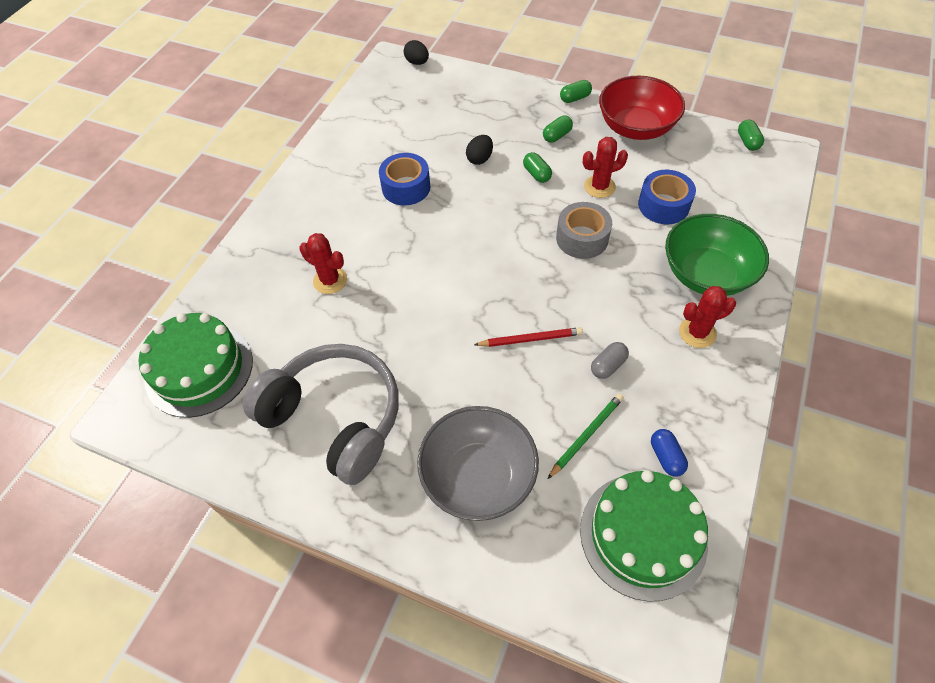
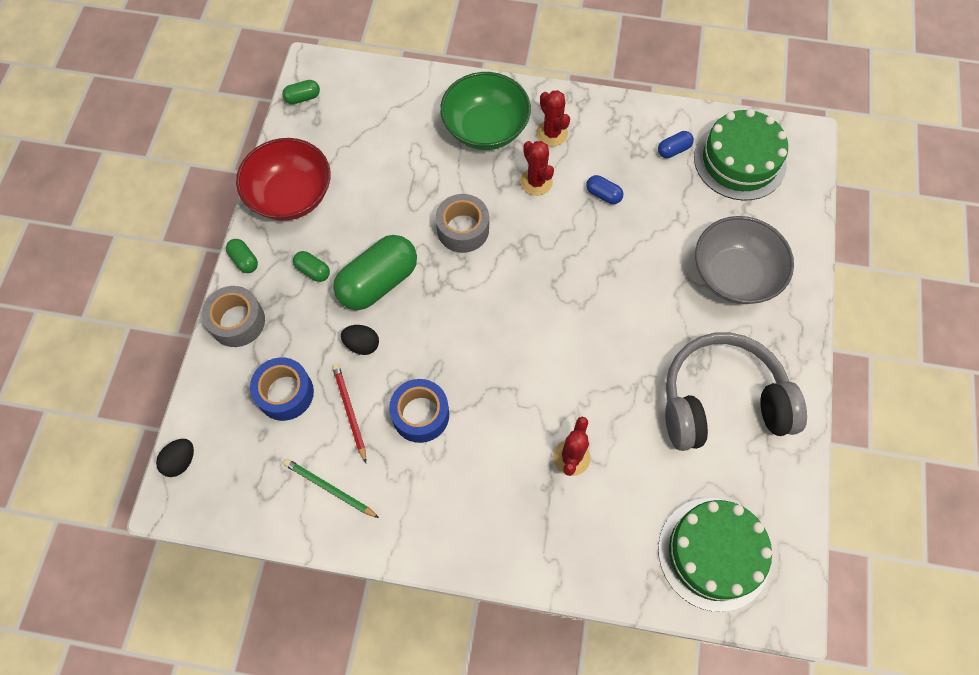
camera: 105 degrees left, 10 degrees up
grey headphones [243,344,399,485] -> grey headphones turned 60 degrees clockwise [665,332,807,451]
red pencil [474,327,583,347] -> red pencil moved to [332,364,366,463]
green capsule [523,152,552,183] -> green capsule [333,235,417,310], size x2.24
green pencil [548,393,624,479] -> green pencil moved to [283,459,379,518]
red cactus [583,137,628,198] -> red cactus moved to [520,141,554,196]
grey capsule [591,342,629,379] -> blue capsule [586,175,623,204]
blue tape [638,170,696,224] -> blue tape moved to [250,357,314,421]
none -> grey tape [202,286,265,347]

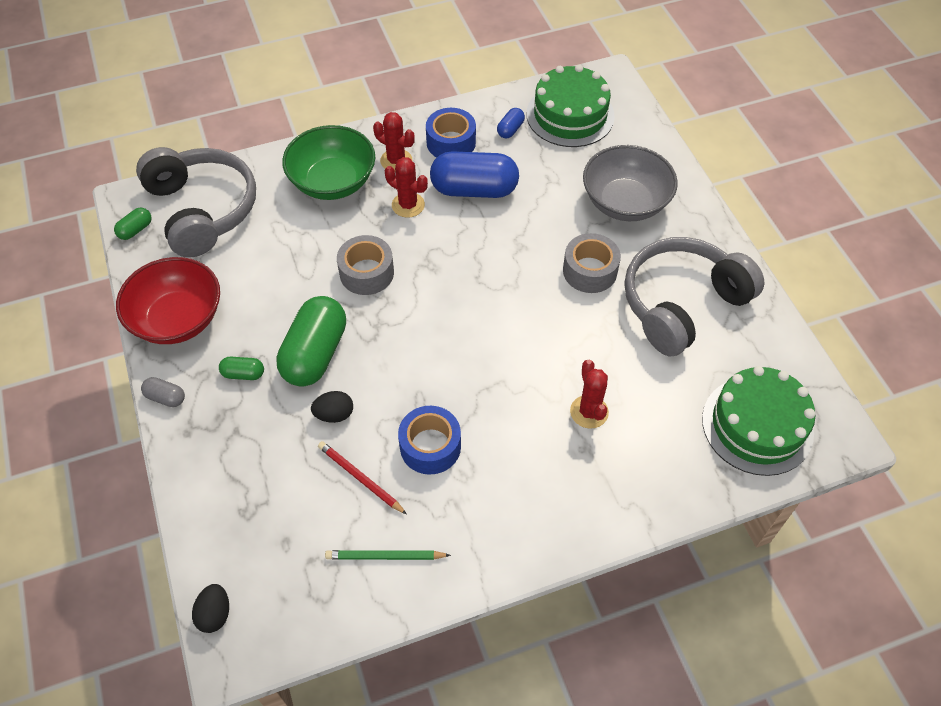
camera: 30 degrees left, 10 degrees down
grey tape [202,286,265,347] -> grey tape moved to [563,233,621,293]
green capsule [226,239,258,273] -> grey capsule [141,377,185,407]
blue tape [250,357,314,421] -> blue tape moved to [426,108,476,157]
blue capsule [586,175,623,204] -> blue capsule [430,151,519,198], size x2.24
none -> grey headphones [136,147,256,258]

